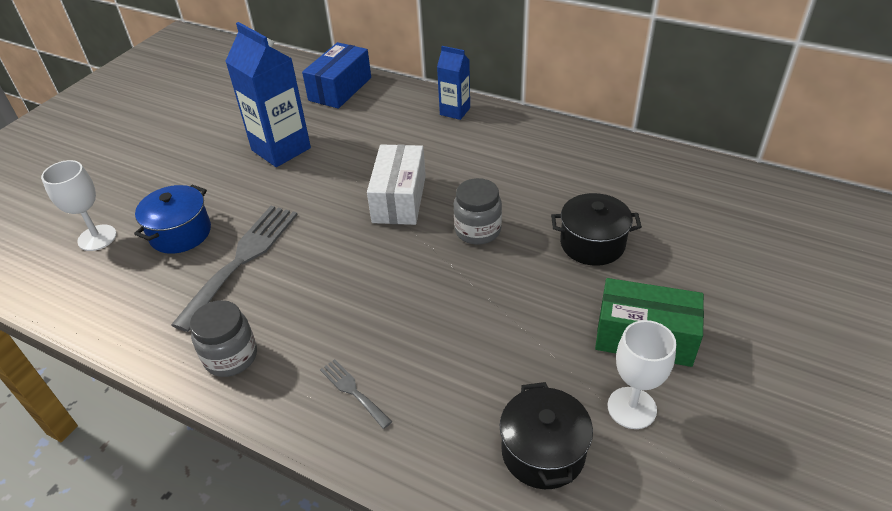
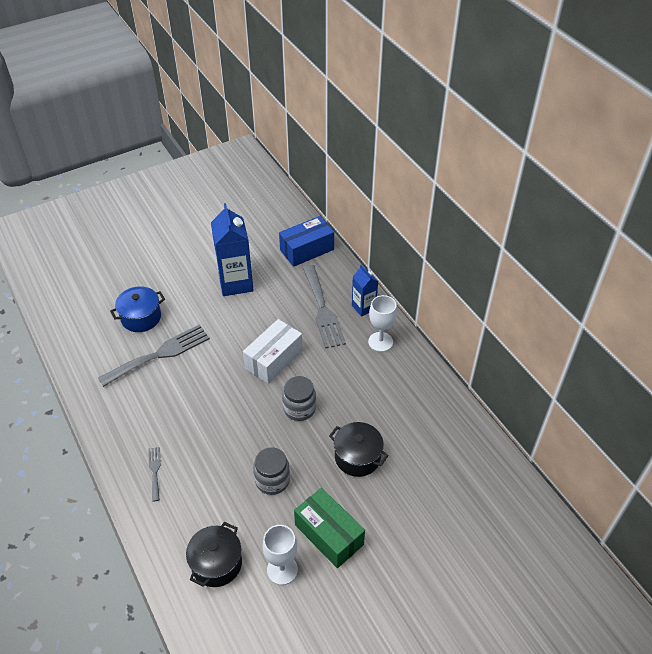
camera: 30 degrees right, 5 degrees up
white goblet [41,160,117,251] -> white goblet moved to [368,295,397,352]
grey jar [190,300,257,377] -> grey jar moved to [253,447,290,495]
none -> grey fork [302,265,346,349]

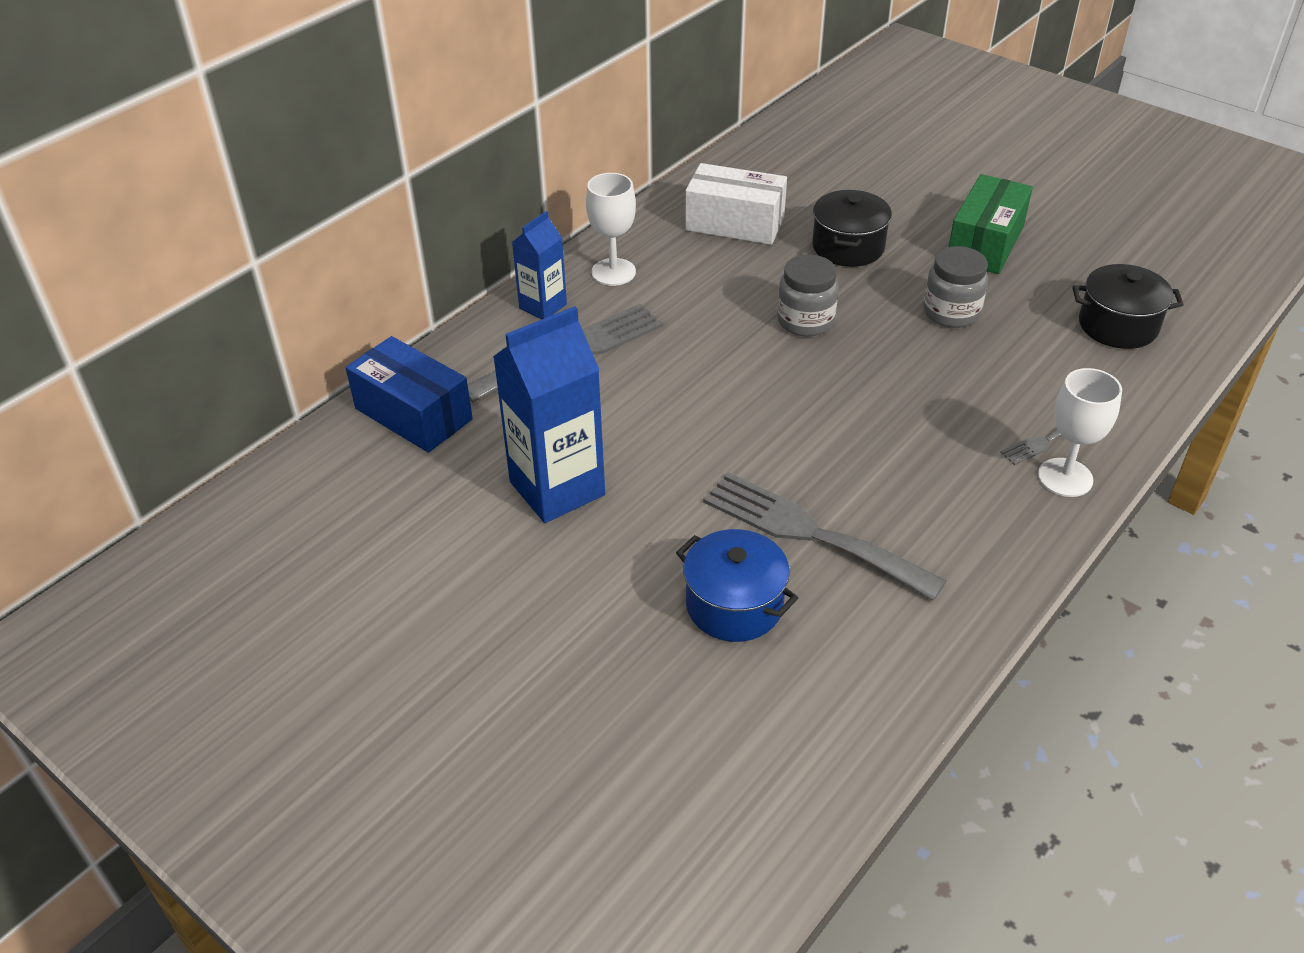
camera: 110 degrees left, 5 degrees down
white box [243,319,303,384] -> white box moved to [685,163,787,245]
white goblet [262,525,298,585] -> white goblet moved to [1038,368,1122,497]

